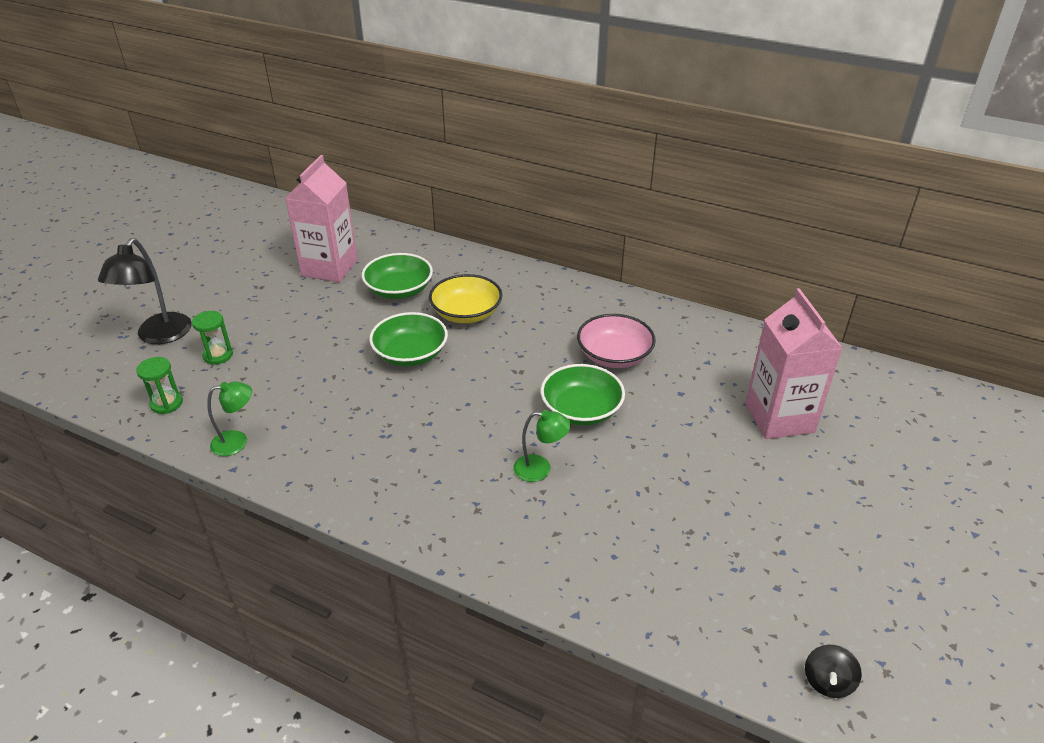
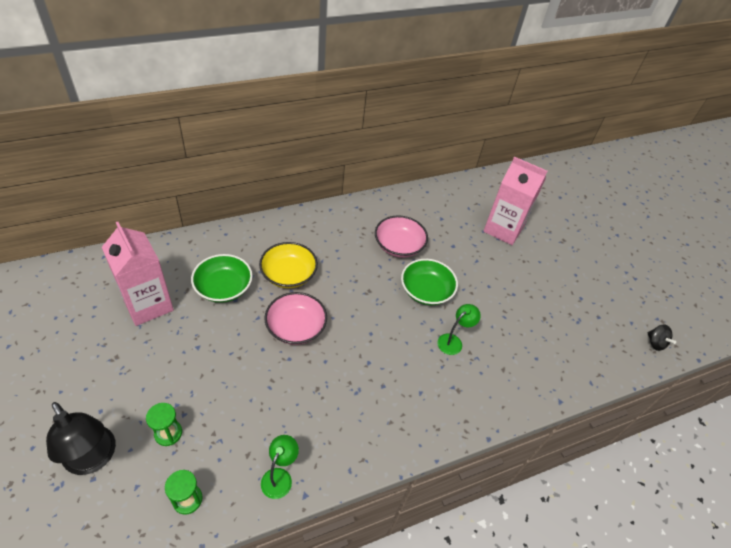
camera: 55 degrees left, 10 degrees up
green bowl [369,312,448,367] -> pink bowl [265,292,327,345]

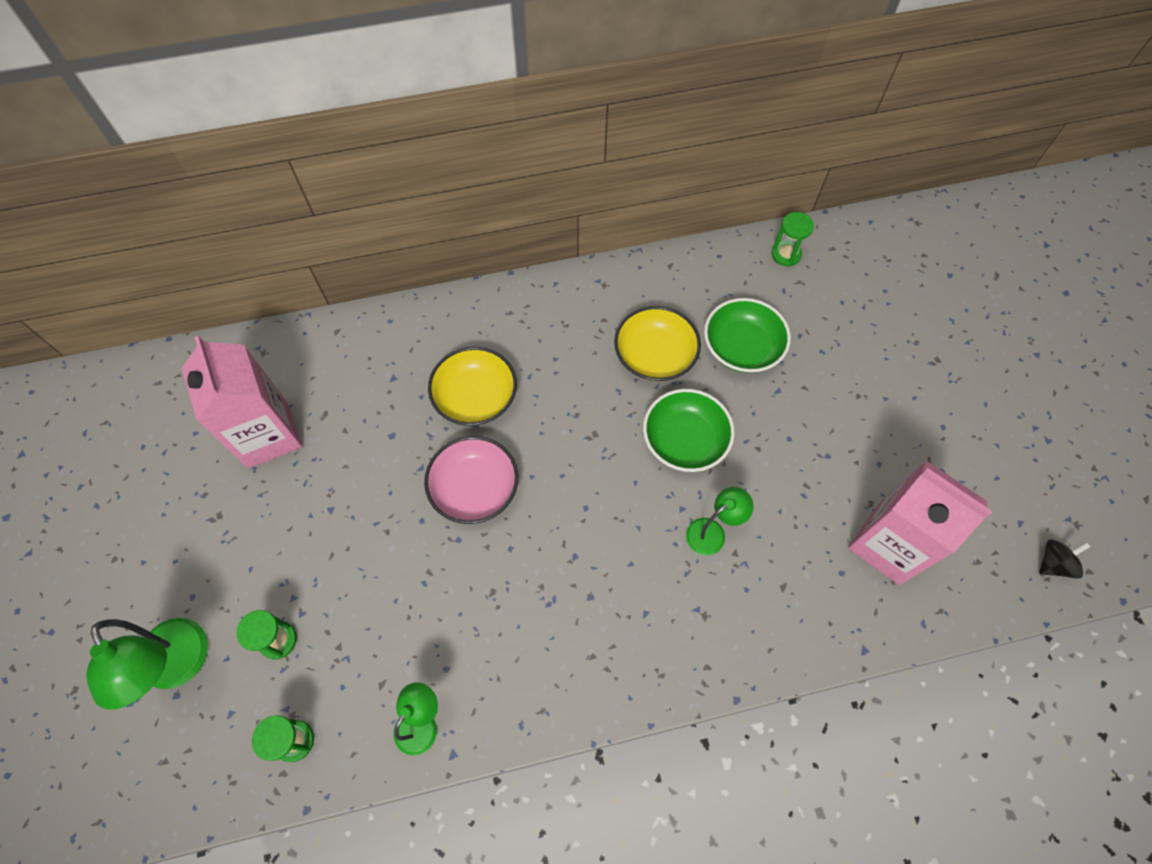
camera: 15 degrees right, 15 degrees up
black lamp [46,402,116,475] -> green lamp [86,618,208,710]
green bowl [191,254,253,303] -> green bowl moved to [704,298,791,373]
pink bowl [375,216,428,258] -> yellow bowl [614,306,701,381]
pink carton [483,157,547,245] -> pink carton moved to [848,461,993,585]
black spinning top [648,325,676,351] -> black spinning top turned 105 degrees counterclockwise [1039,539,1091,579]
none -> green hourglass [772,212,814,267]

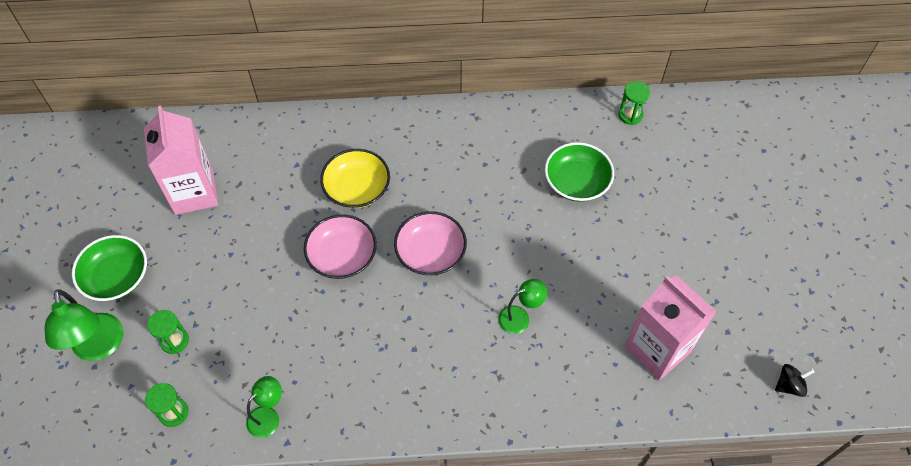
camera: 10 degrees right, 5 degrees down
yellow bowl [614,306,701,381] -> none
green bowl [643,389,735,472] -> green bowl moved to [72,235,147,301]
none -> pink bowl [394,211,467,275]

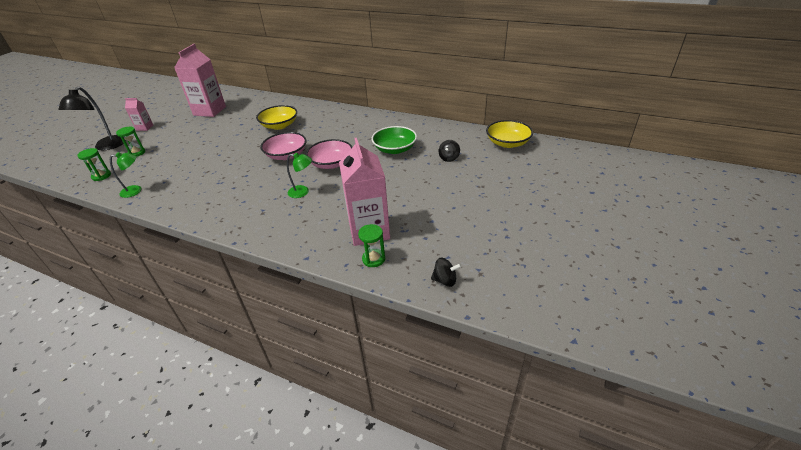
camera: 30 degrees right, 20 degrees down
green lamp [45,290,124,361] -> black lamp [58,87,126,150]
green bowl [72,235,147,301] -> pink carton [125,98,153,131]
pink bowl [304,215,377,279] -> pink bowl moved to [306,139,352,169]
green hourglass [618,81,650,125] -> green hourglass moved to [358,224,385,267]
none -> black spinning top [438,140,460,162]
none -> yellow bowl [486,120,533,148]

